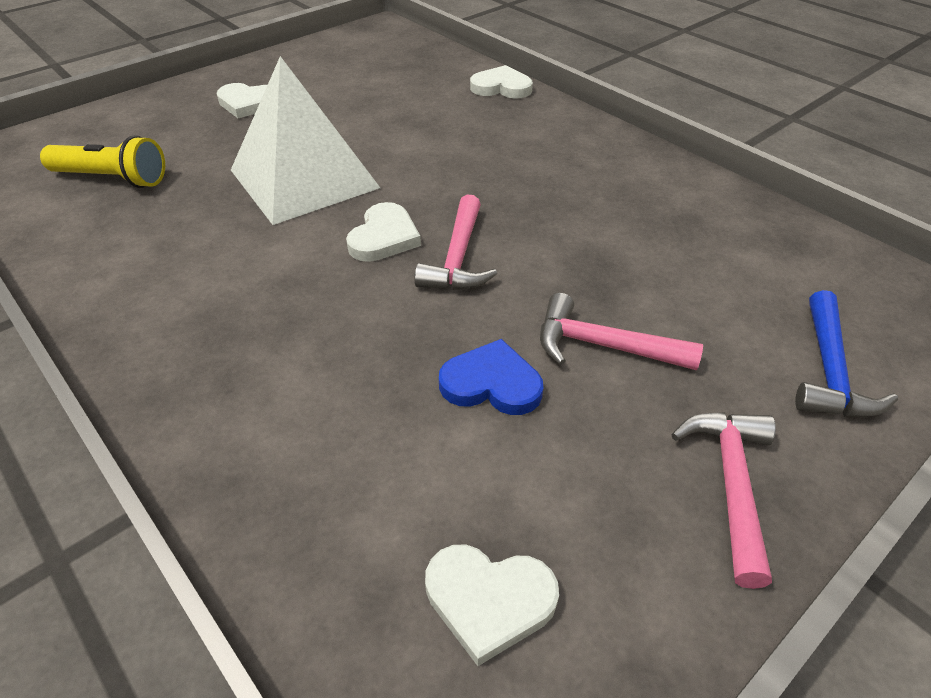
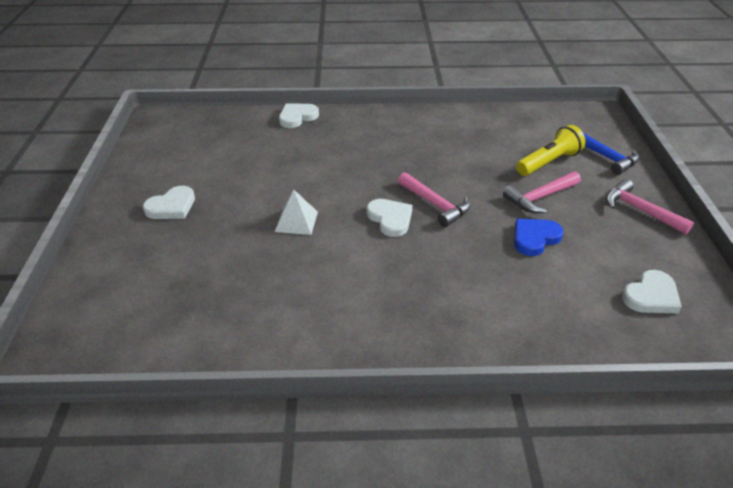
camera: 50 degrees left, 5 degrees down
yellow flashlight [40,135,165,188] -> yellow flashlight moved to [516,125,586,176]
white pyramid [231,56,380,225] -> white pyramid [275,189,318,235], size x0.45

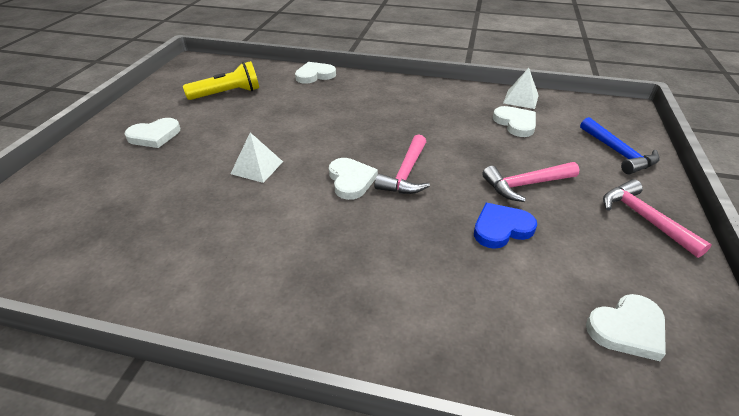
camera: 15 degrees right, 0 degrees up
pink hammer [398,172,471,227] -> pink hammer turned 45 degrees clockwise [374,135,430,194]
yellow flashlight [516,125,586,176] -> yellow flashlight moved to [183,61,259,100]
none -> white heart [493,106,536,137]
none -> white pyramid [503,68,539,109]

